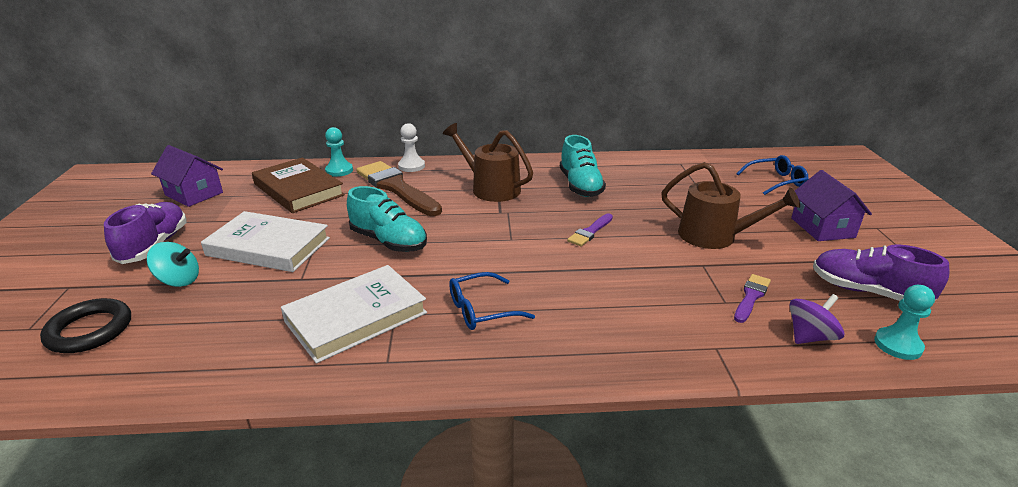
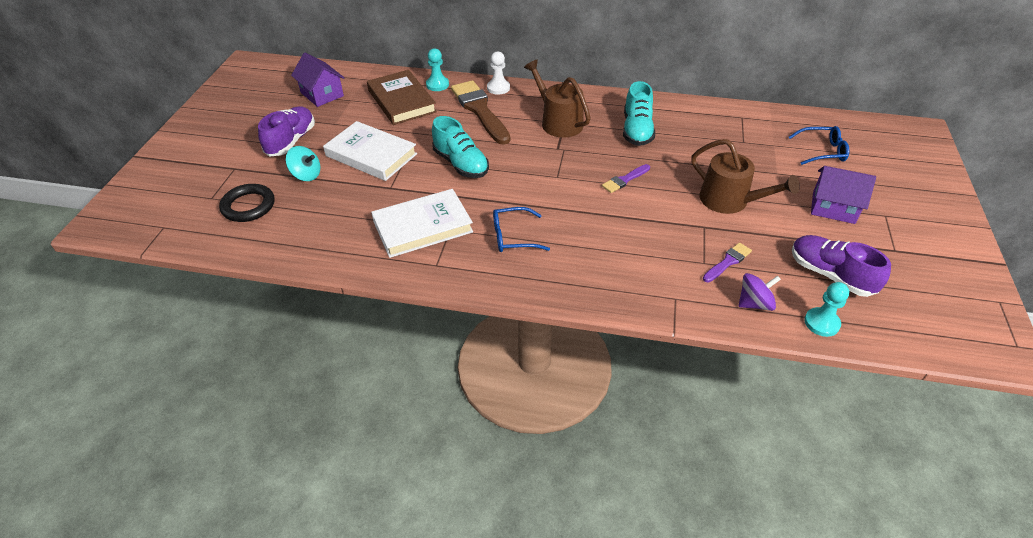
camera: 15 degrees right, 15 degrees up
purple house [791,170,872,241] -> purple house turned 75 degrees counterclockwise [811,166,876,224]

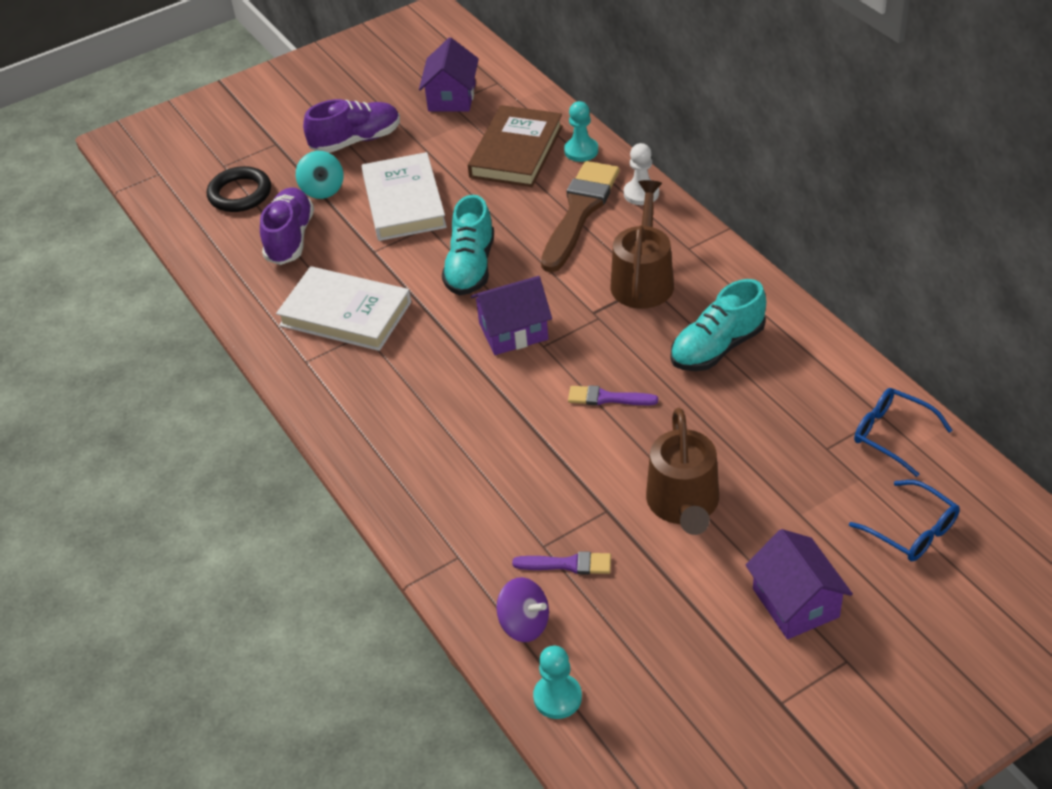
camera: 50 degrees right, 0 degrees up
blue glasses [493,207,550,252] -> blue glasses moved to [854,388,953,477]
purple shoe [792,235,891,297] -> purple shoe moved to [260,187,314,265]
none -> purple house [471,276,552,355]

